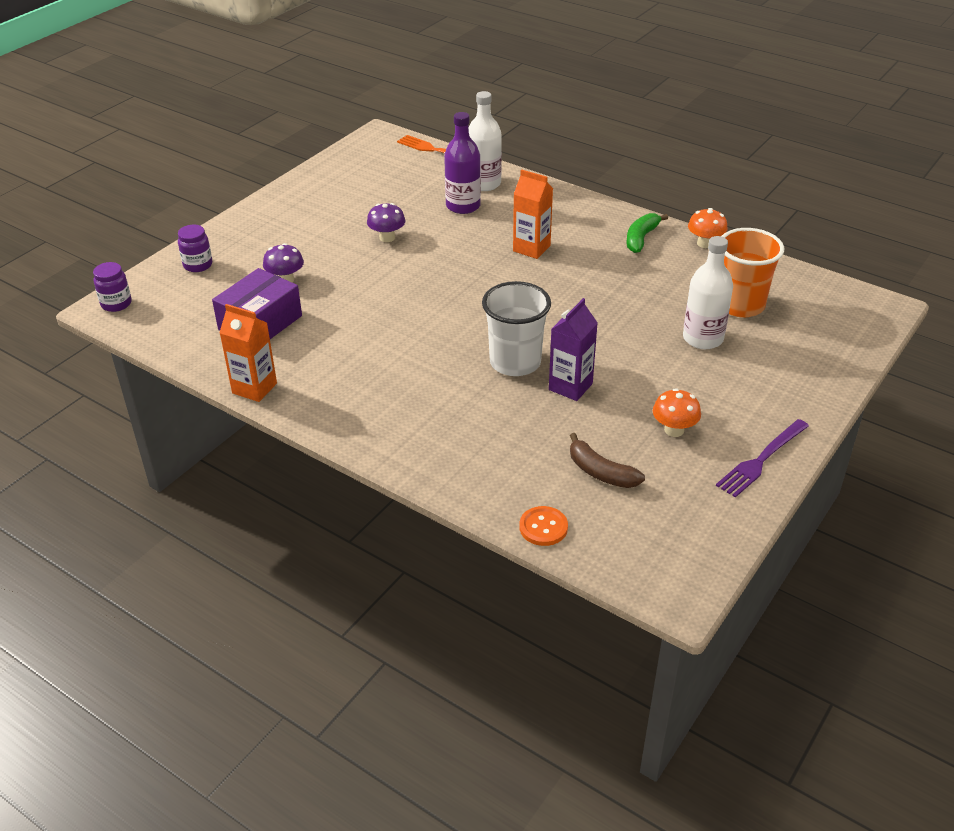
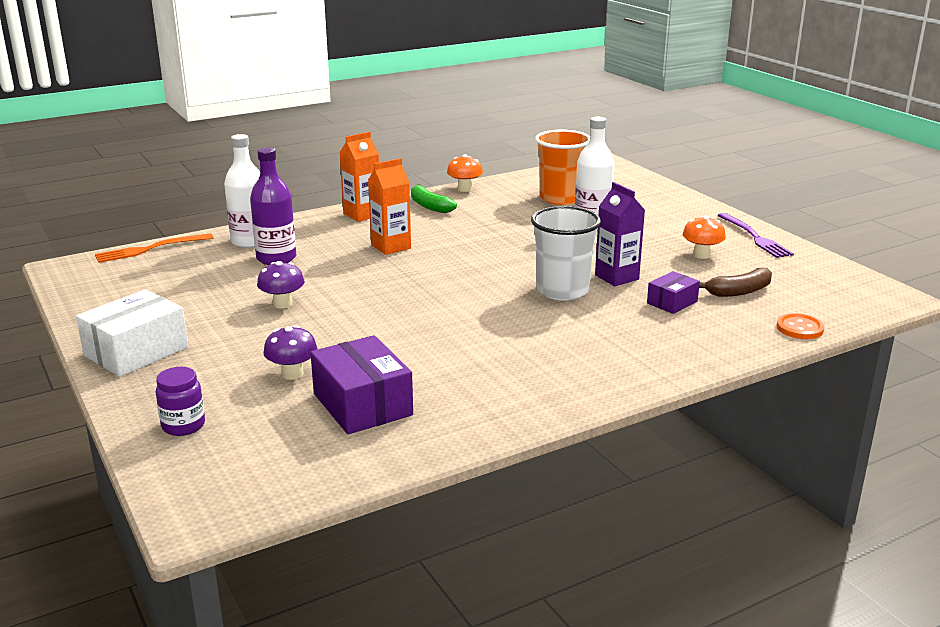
camera: 65 degrees left, 15 degrees down
purple jar [93,262,132,312] -> none
orange carton [219,304,277,402] -> orange carton moved to [339,131,379,222]
none -> white box [76,289,188,377]
none -> purple box [647,271,700,314]

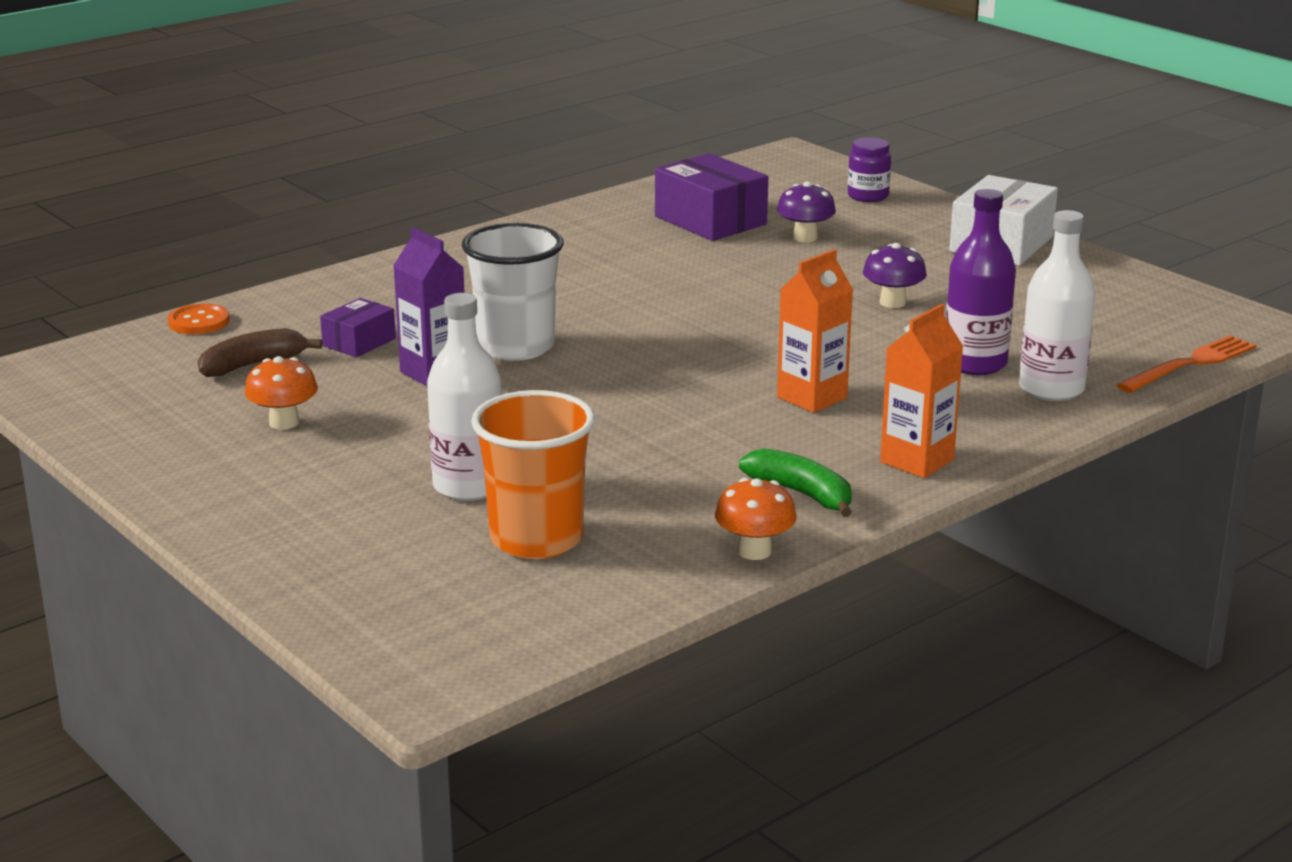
camera: 170 degrees right, 0 degrees up
purple fork [717,213,794,258] -> none

